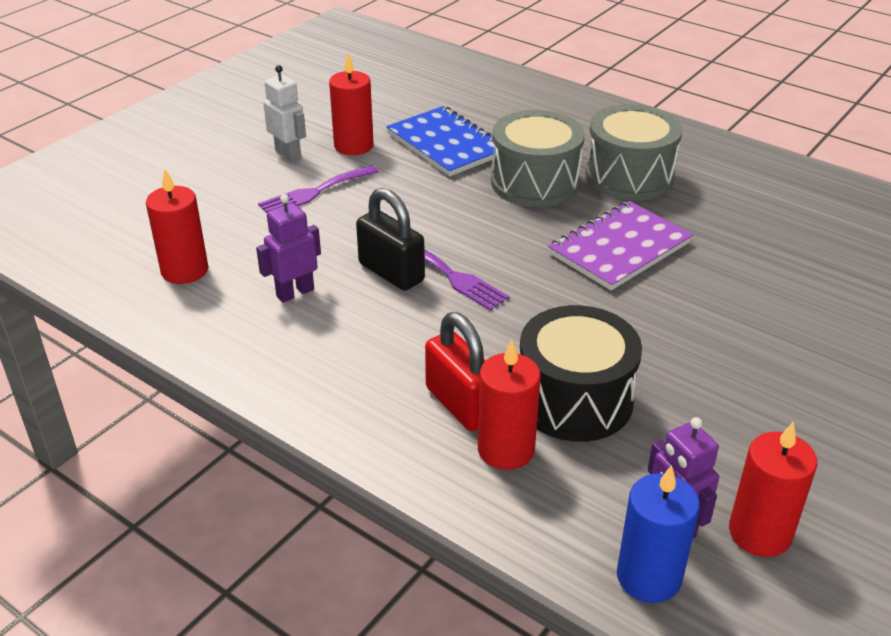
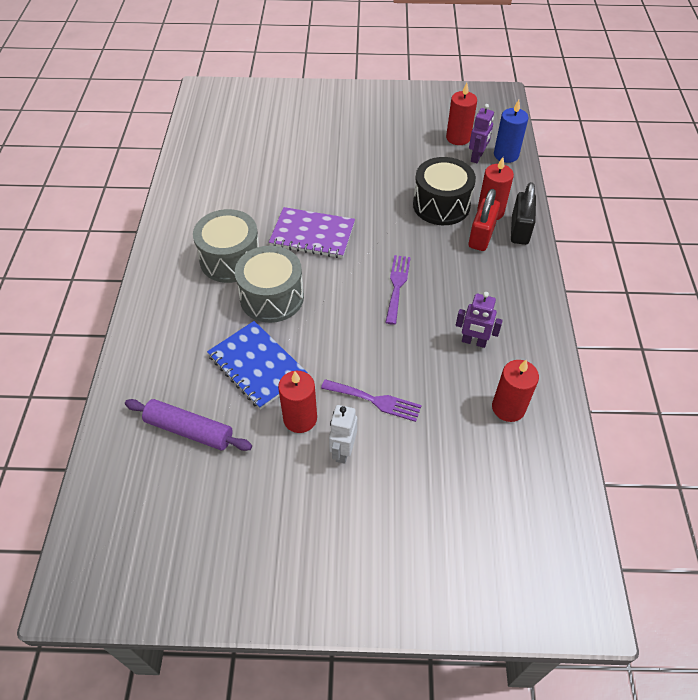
camera: 125 degrees left, 15 degrees up
black padlock [356,188,425,291] -> black padlock moved to [511,182,536,245]
blue notebook [386,106,495,176] -> blue notebook turned 60 degrees counterclockwise [207,321,308,410]
none -> purple rolling pin [125,399,252,451]

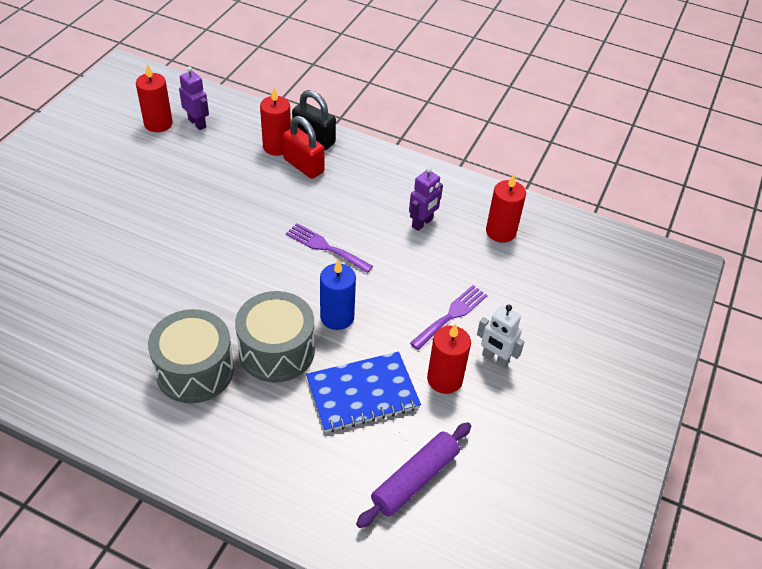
camera: 70 degrees left, 5 degrees down
purple notebook [269,207,355,258] -> none
black drum [413,157,476,225] -> none
blue candle [494,100,528,163] -> blue candle moved to [320,259,356,330]

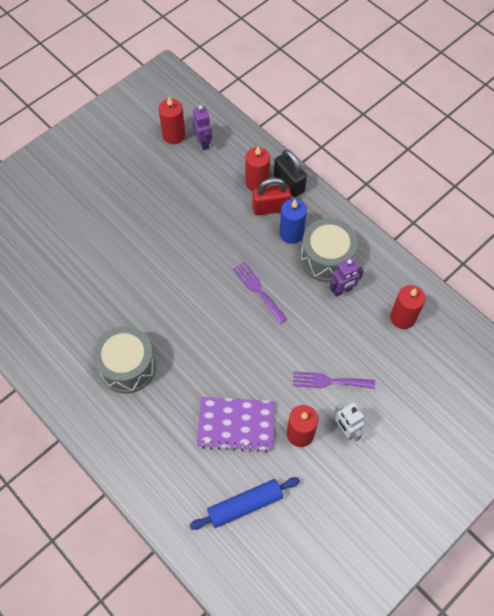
camera: 25 degrees right, 15 degrees up
grey drum [235,291,315,382] -> grey drum moved to [301,218,358,282]
red padlock [282,116,325,179] -> red padlock turned 75 degrees counterclockwise [252,178,291,215]
blue notebook [306,352,421,432] -> purple notebook [197,397,275,452]
blue candle [320,259,356,330] -> blue candle moved to [279,199,307,244]
purple rolling pin [356,422,471,528] -> blue rolling pin [189,477,300,530]
purple fork [410,285,488,350] -> purple fork turned 150 degrees counterclockwise [293,371,375,389]

